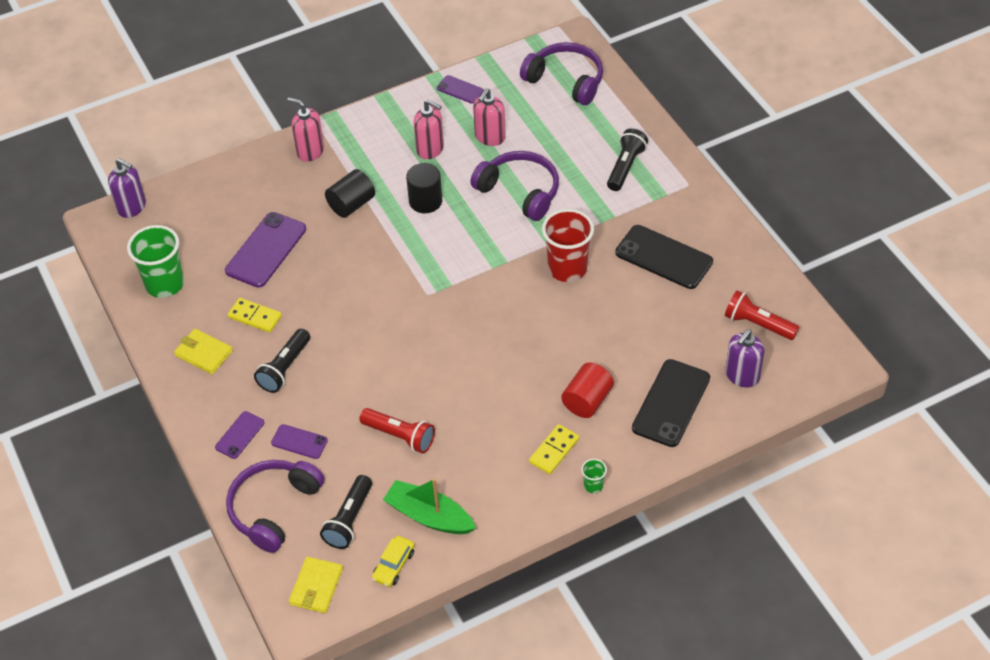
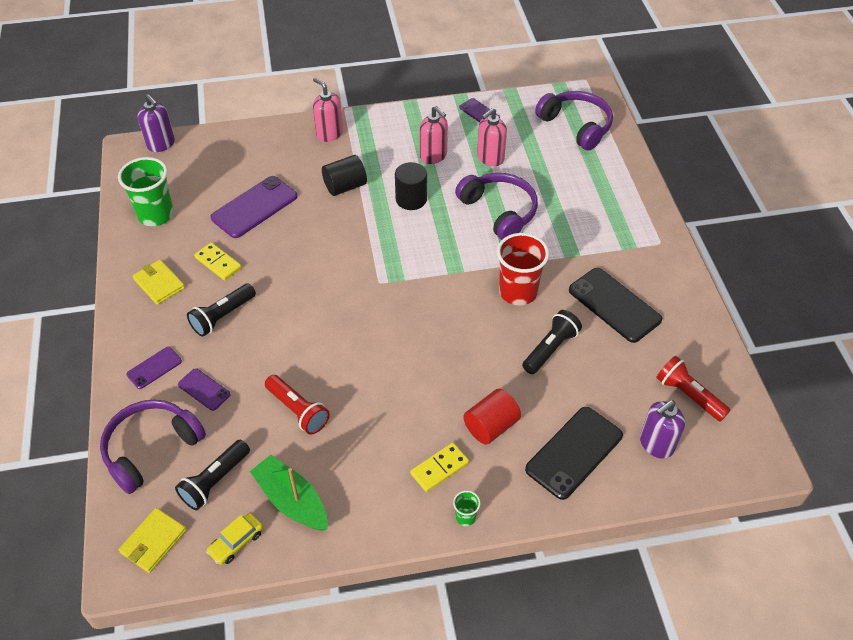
camera: 15 degrees right, 0 degrees up
black flashlight [607,128,648,191] -> black flashlight moved to [522,310,582,374]

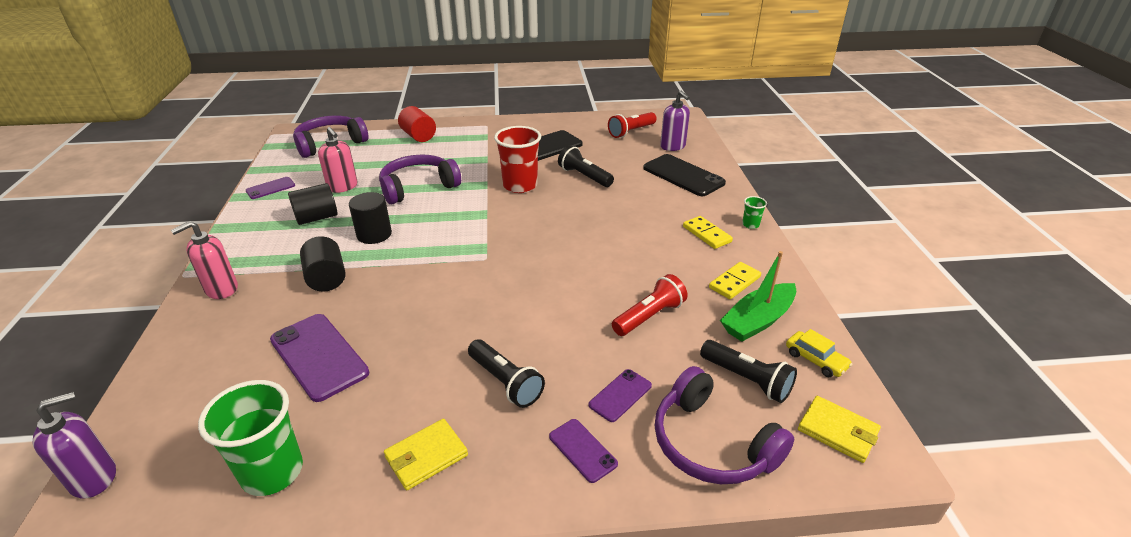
camera: 85 degrees left, 15 degrees down
yellow domino [194,242,242,280] -> yellow domino moved to [709,262,761,299]
pink soap dispenser [420,106,448,164] -> black cylinder [288,183,338,225]
red cylinder [463,389,521,445] -> red cylinder moved to [398,106,436,142]

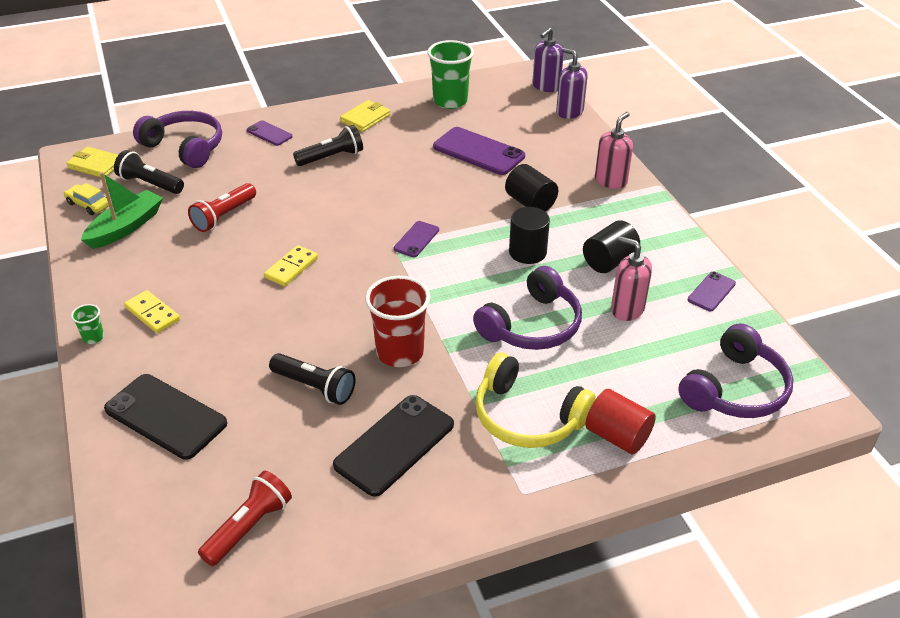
camera: 165 degrees right, 5 degrees up
black flashlight [468,339,545,408] -> black flashlight turned 120 degrees clockwise [293,125,363,166]
purple phone [589,369,652,422] -> purple phone moved to [394,221,439,257]
purple soap dispenser [660,91,690,151] -> purple soap dispenser moved to [556,48,588,119]
yellow domino [709,262,761,299] -> yellow domino moved to [264,245,318,286]
none -> yellow headphones [475,352,596,448]

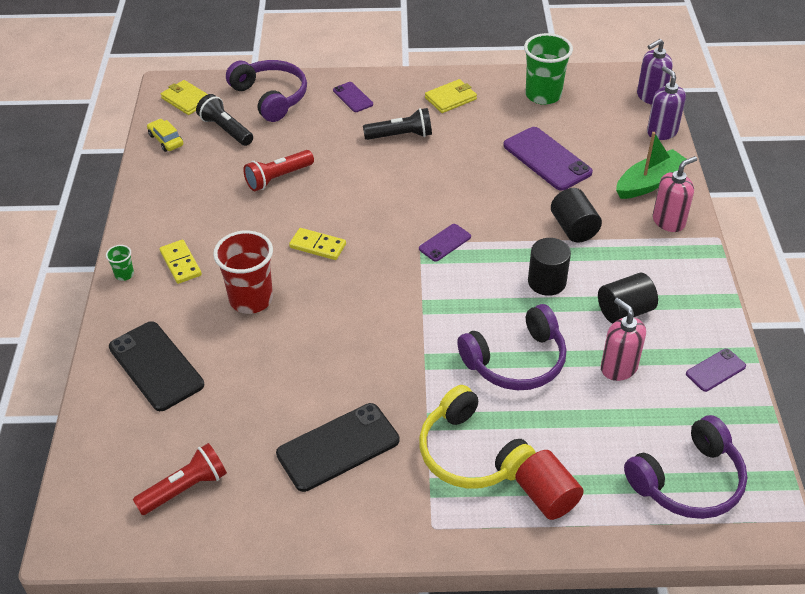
camera: 20 degrees right, 5 degrees up
green boat [81,172,163,249] -> green boat moved to [616,132,686,199]
yellow domino [264,245,318,286] -> yellow domino turned 60 degrees clockwise [289,228,346,260]
black flashlight [269,353,356,405] -> none
red cup [365,276,430,367] -> red cup moved to [213,230,273,314]

